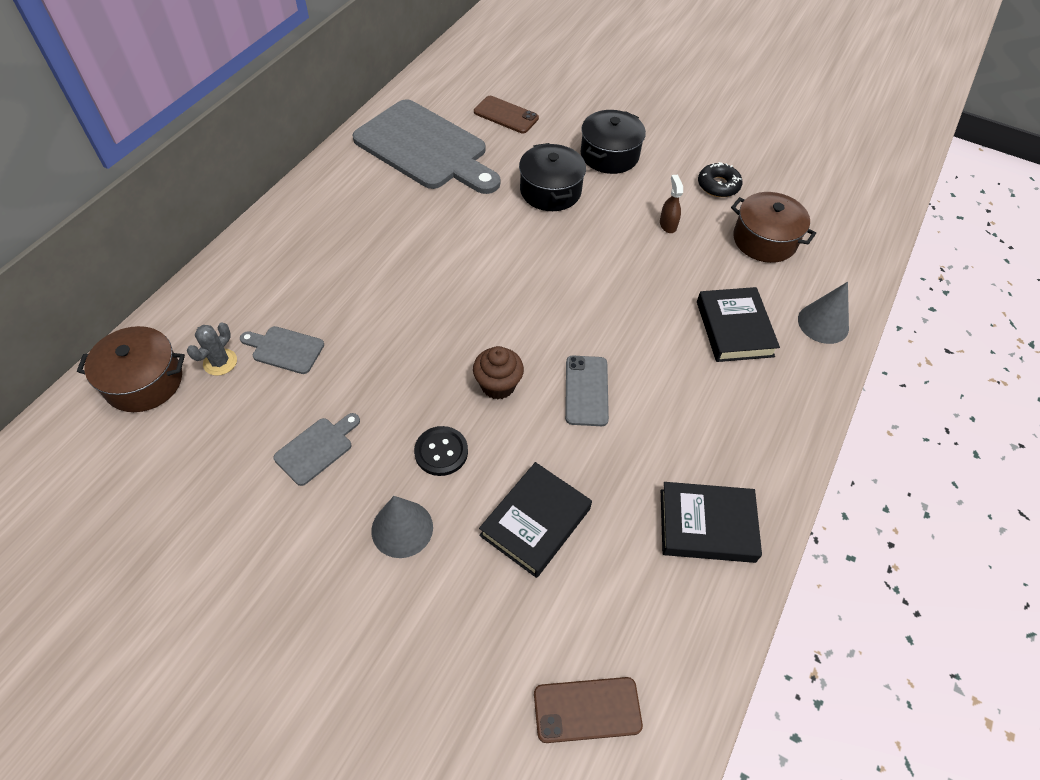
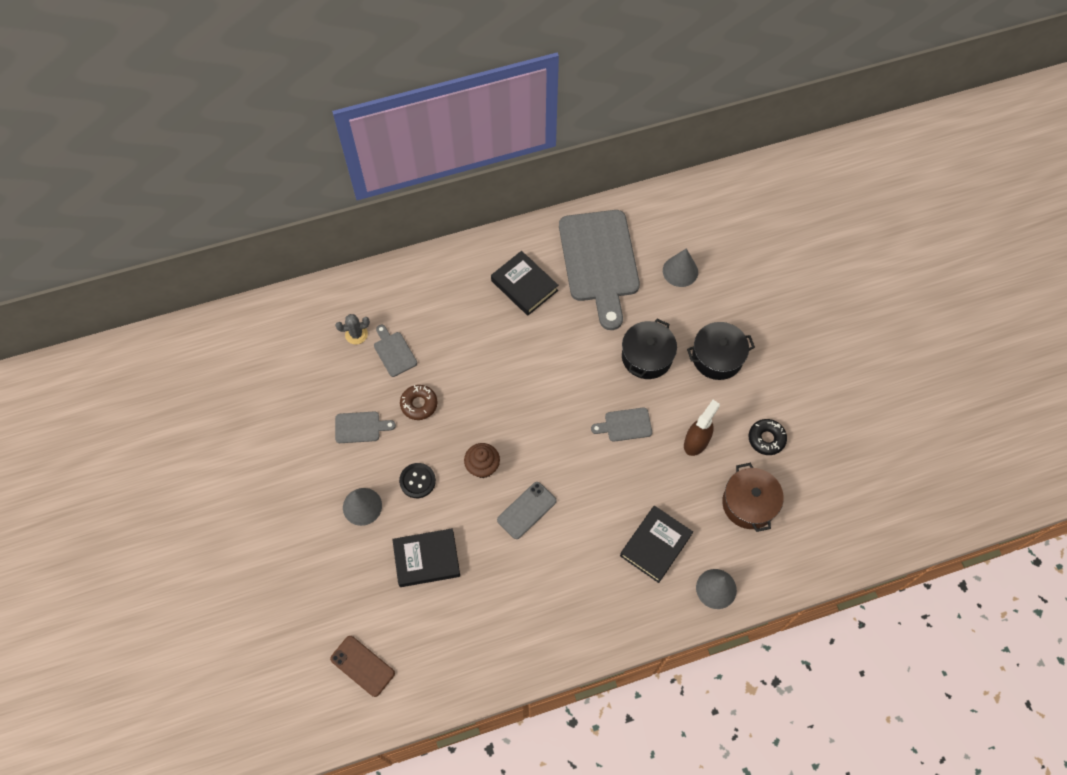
camera: 45 degrees right, 10 degrees up
brown pot [77,326,185,412] -> none
brown phone [474,96,539,133] -> grey cone [663,249,698,287]
brown spray bottle [660,175,683,233] -> brown spray bottle [684,400,720,456], size x1.57
black book [661,482,762,563] -> black book moved to [491,251,559,315]
none -> brown donut [400,385,438,420]
none -> grey cutting board [591,407,652,442]

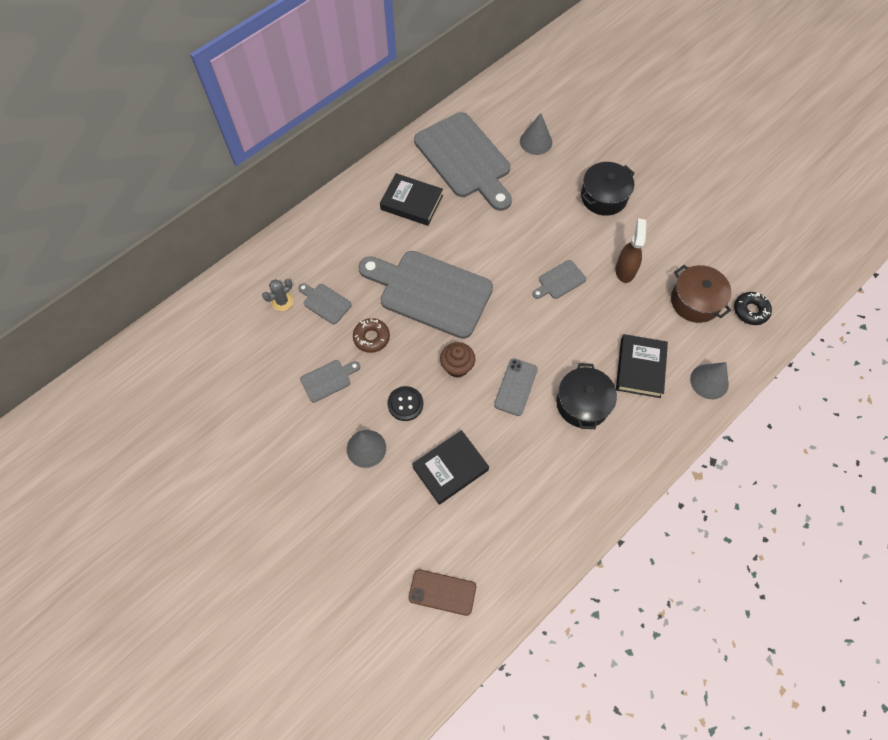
camera: 25 degrees left, 0 degrees up
black pot [622,319,677,379] -> black pot moved to [557,363,617,429]
black donut [749,419,787,455] -> black donut moved to [734,292,772,325]
none -> grey cutting board [358,251,493,339]

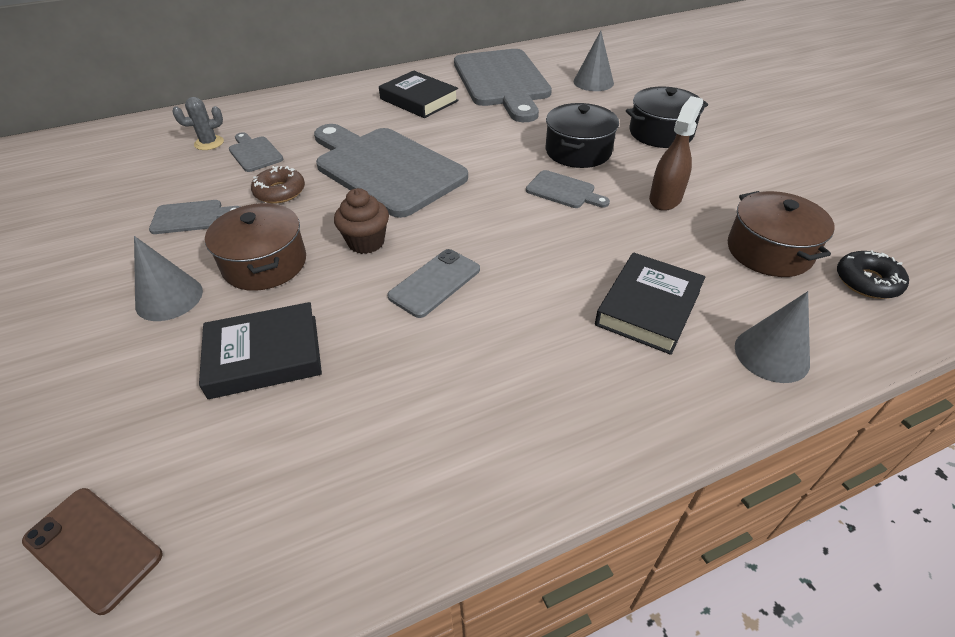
camera: 20 degrees right, 20 degrees down
black button [388,386,423,421] -> brown pot [205,203,306,291]
grey cutting board [532,260,586,299] -> grey cutting board turned 135 degrees counterclockwise [526,170,610,208]
black pot [557,363,617,429] -> black pot moved to [546,103,619,168]

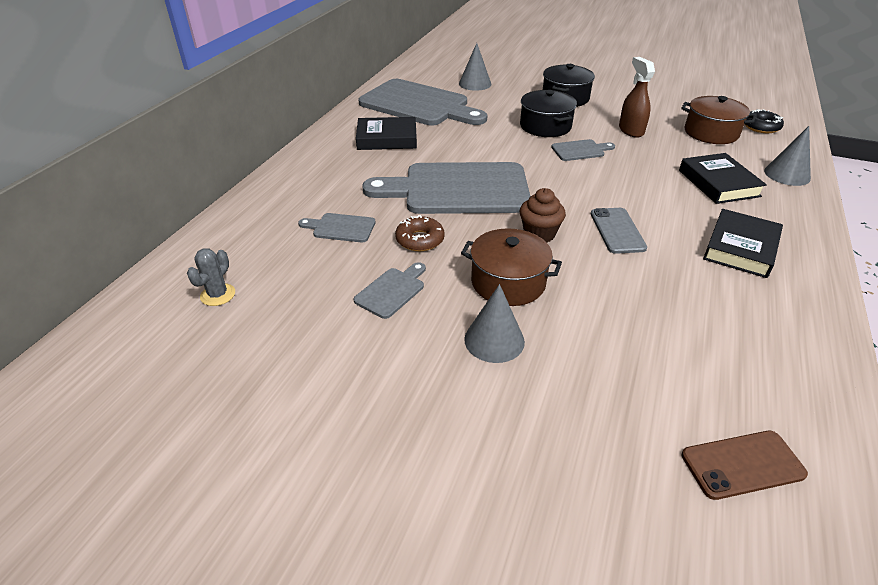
camera: 45 degrees left, 5 degrees down
grey cactus [172,97,224,150] -> grey cactus moved to [187,248,235,306]
black book [199,302,322,399] -> black book moved to [703,209,783,278]

